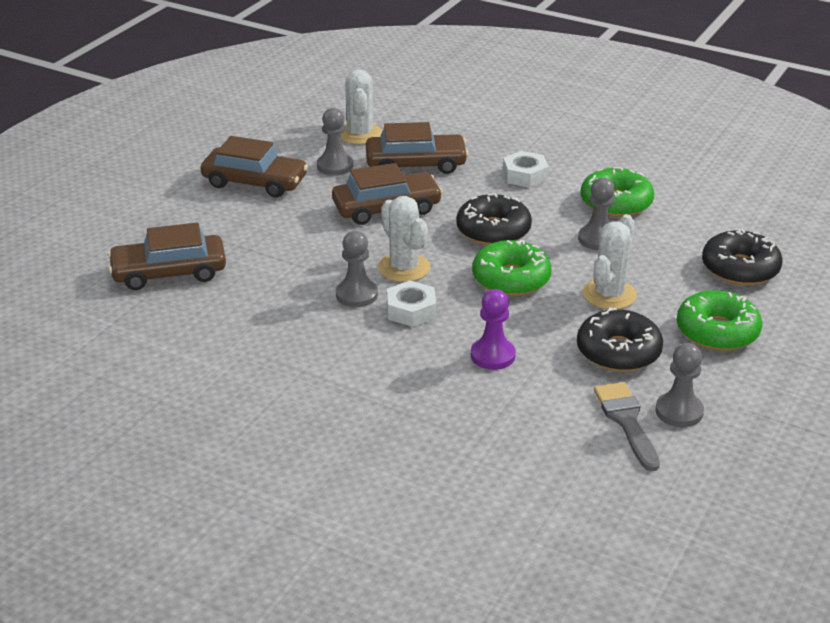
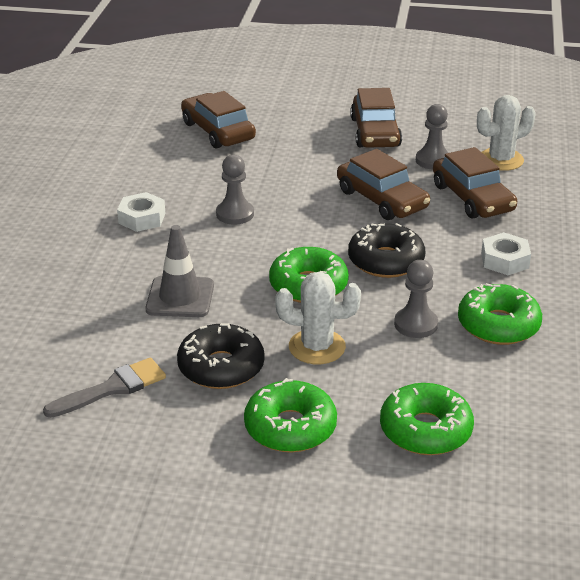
camera: 70 degrees right, 0 degrees up
white cactus [378,196,430,282] -> none
white nut [387,280,436,327] -> white nut moved to [117,192,166,232]
purple pawn [471,289,516,370] -> grey traffic cone [146,225,214,317]
grey pawn [655,343,704,427] -> none
black donut [702,229,782,285] -> green donut [380,383,474,455]

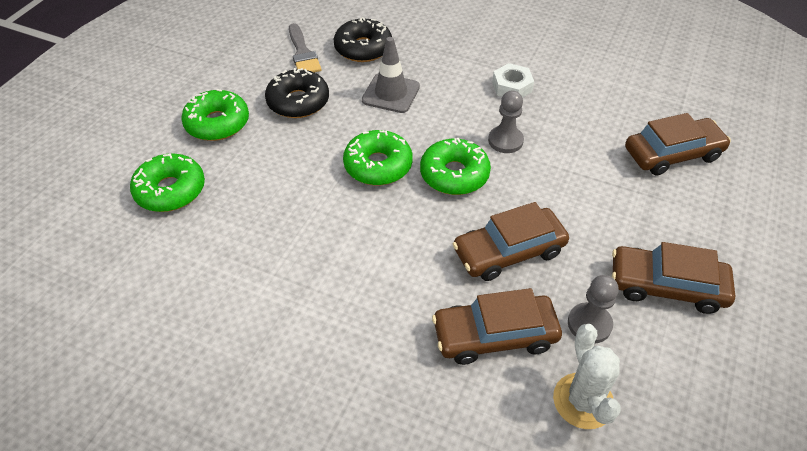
camera: 105 degrees right, 15 degrees up
white cactus [275,272,361,364] -> none
black donut [348,223,425,278] -> black donut moved to [334,17,392,62]
grey pawn [394,260,438,338] -> none
green donut [458,283,542,345] -> green donut moved to [420,138,491,195]
white nut [481,232,531,275] -> none

